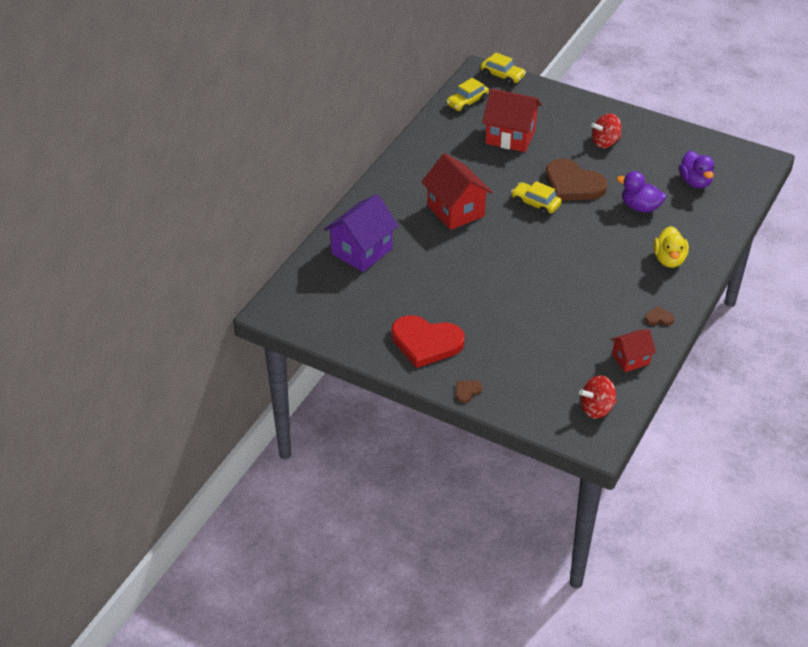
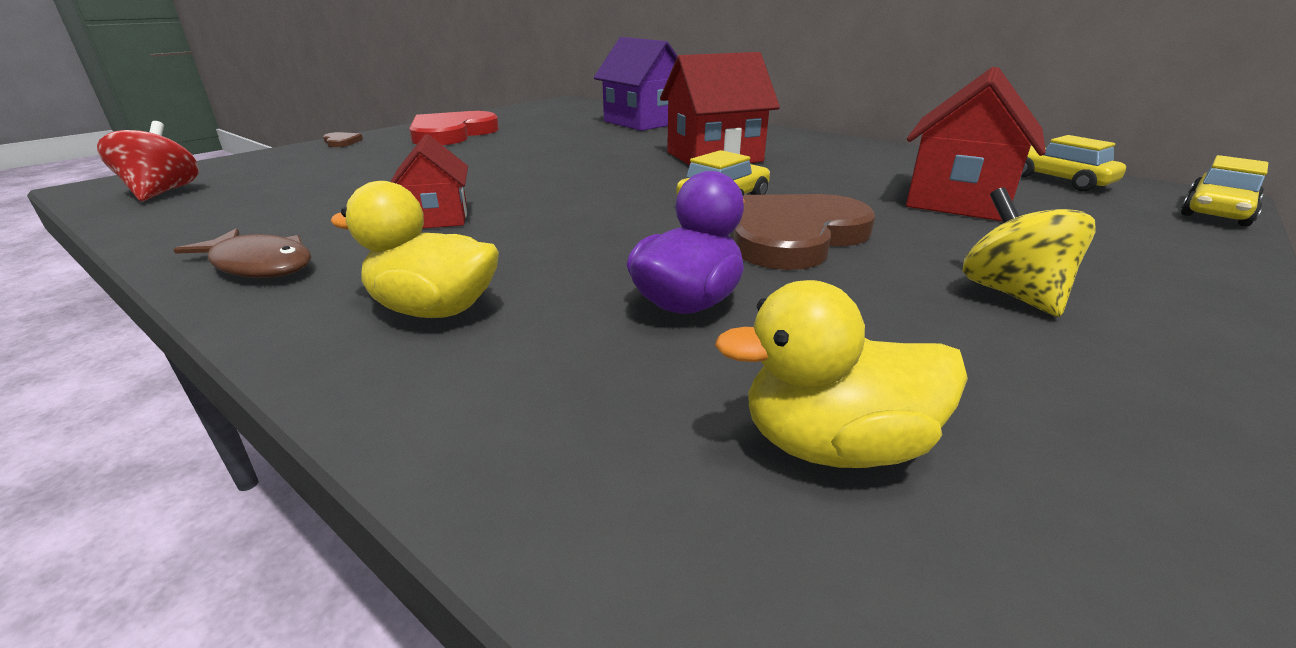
camera: 100 degrees right, 15 degrees down
red spinning top [591,113,621,148] -> yellow spinning top [962,187,1096,317]
red house [611,329,656,372] -> red house moved to [391,134,468,229]
brown heart [645,306,675,325] -> brown fish [173,228,311,278]
purple duck [679,151,714,188] -> yellow duck [715,280,968,468]

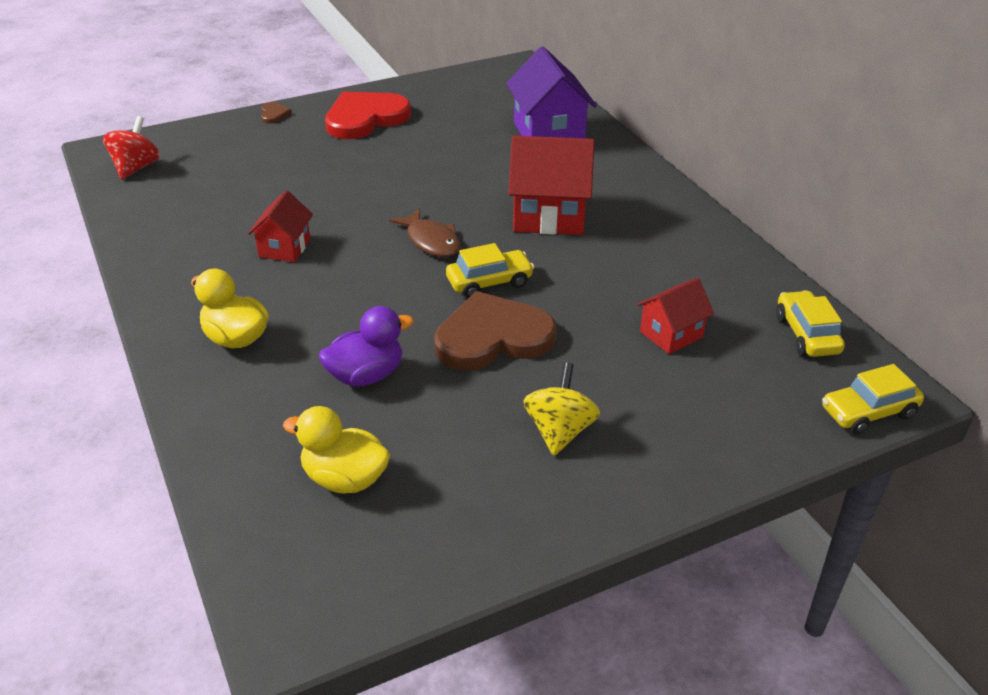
camera: 25 degrees right, 10 degrees up
brown fish [173,228,311,278] -> brown fish moved to [389,208,461,257]
red house [906,67,1046,221] -> red house [637,278,715,354], size x0.58

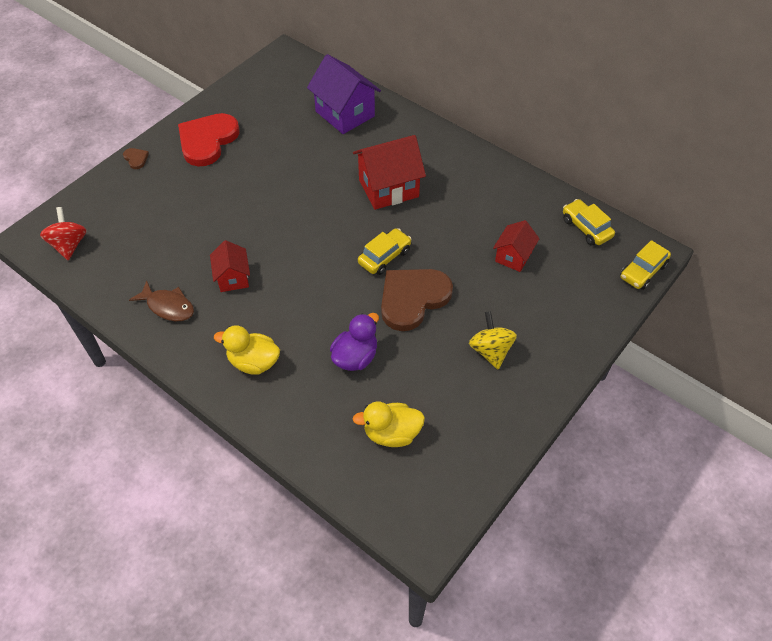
camera: 25 degrees left, 15 degrees up
brown fish [389,208,461,257] -> brown fish moved to [129,280,194,321]

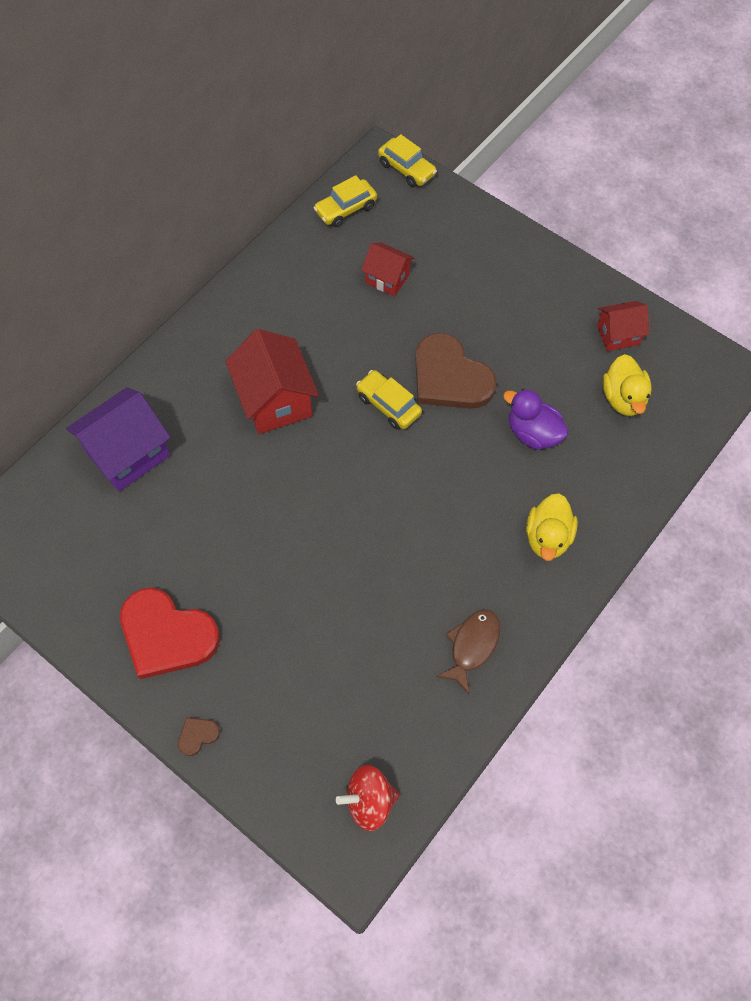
camera: 90 degrees left, 10 degrees up
red house [210,240,250,292] -> red house moved to [597,301,649,351]
yellow spinning top [469,311,517,369] -> none

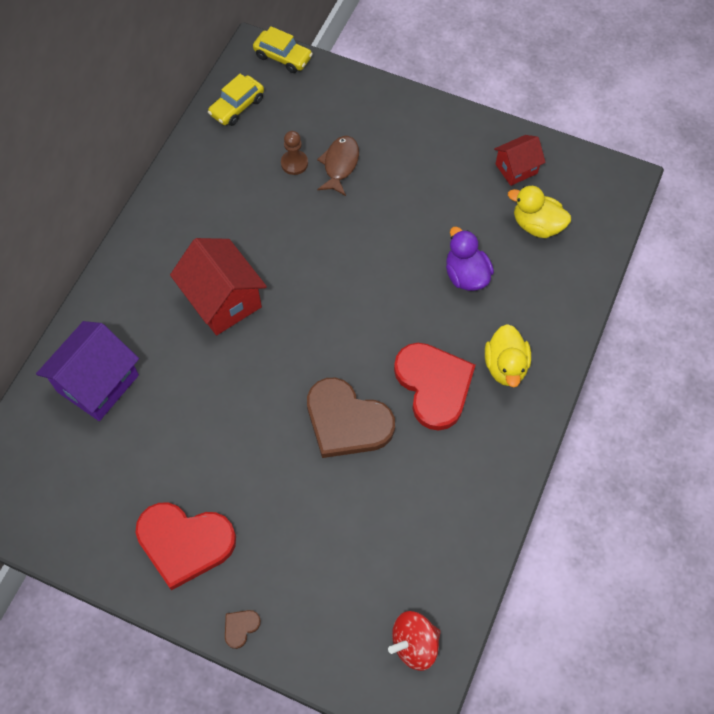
camera: 15 degrees left, 0 degrees up
yellow car [356,370,422,430] -> none
red house [361,242,414,296] -> brown pawn [281,131,308,175]
brown heart [415,333,497,409] -> brown heart moved to [307,377,395,458]
brown fish [436,609,500,694] -> brown fish moved to [317,136,359,196]
purple duck [503,389,569,450] -> purple duck turned 45 degrees clockwise [446,227,494,291]
yellow duck [602,354,652,416] -> yellow duck turned 135 degrees clockwise [508,186,571,238]
none -> red heart [394,343,475,431]

